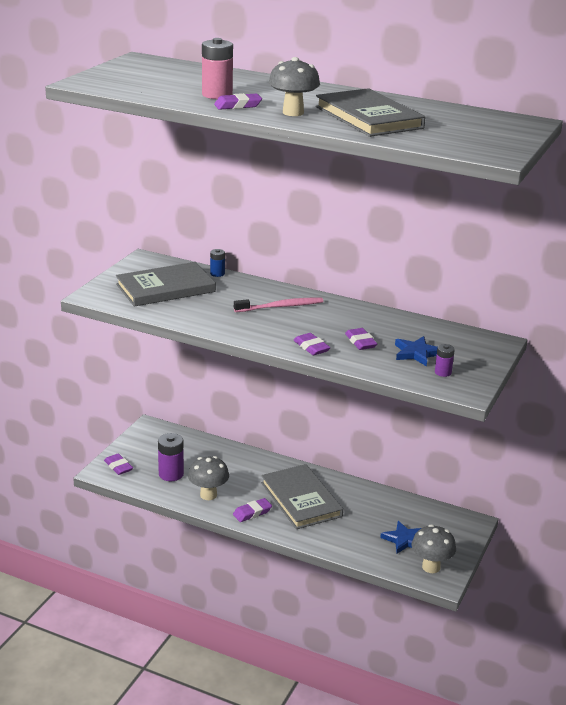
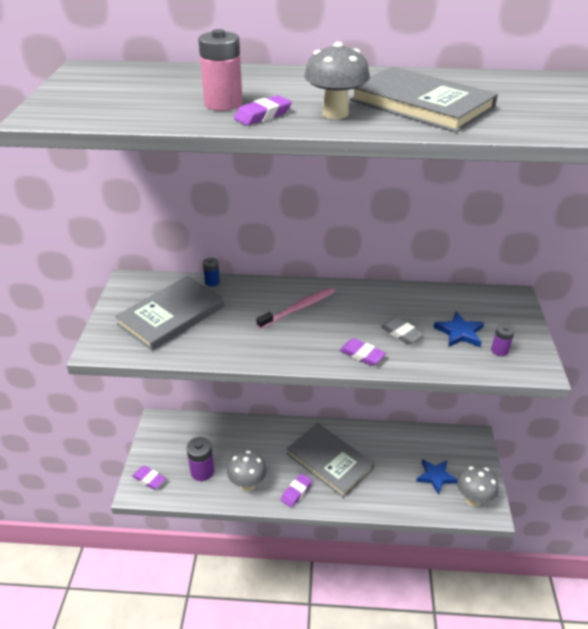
camera: 20 degrees left, 10 degrees up
purple eraser [345,328,377,350] -> grey eraser [381,317,424,344]

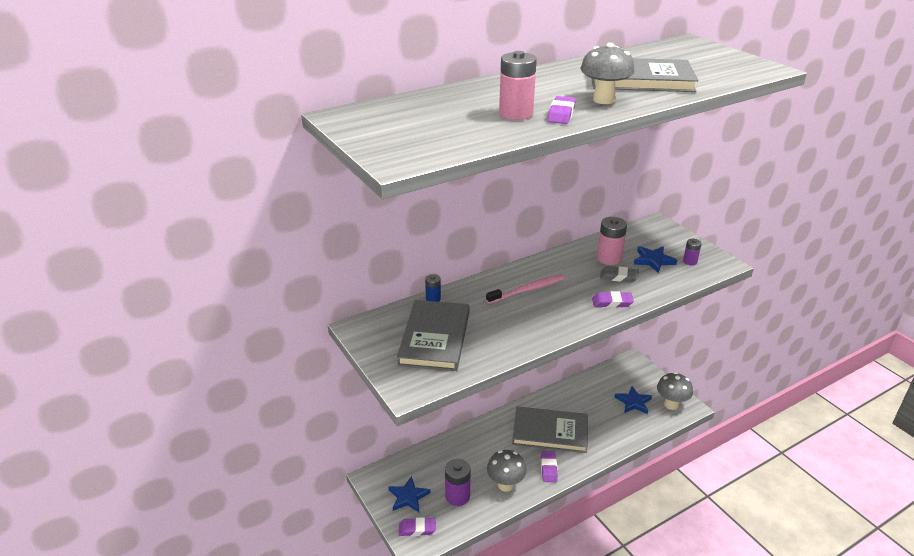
camera: 35 degrees left, 5 degrees down
pink toothbrush [256,288,335,329] -> pink toothbrush turned 45 degrees clockwise [486,275,564,304]
none -> blue star [388,476,430,512]
none -> pink battery [597,217,627,265]

